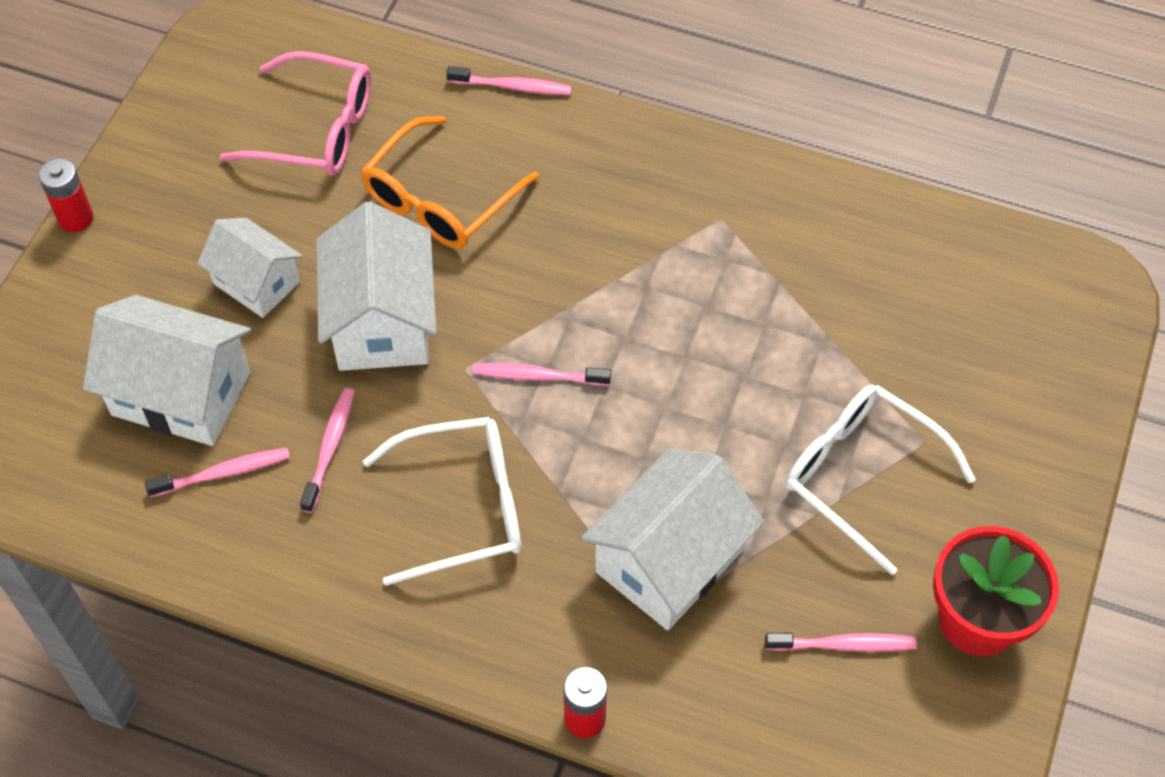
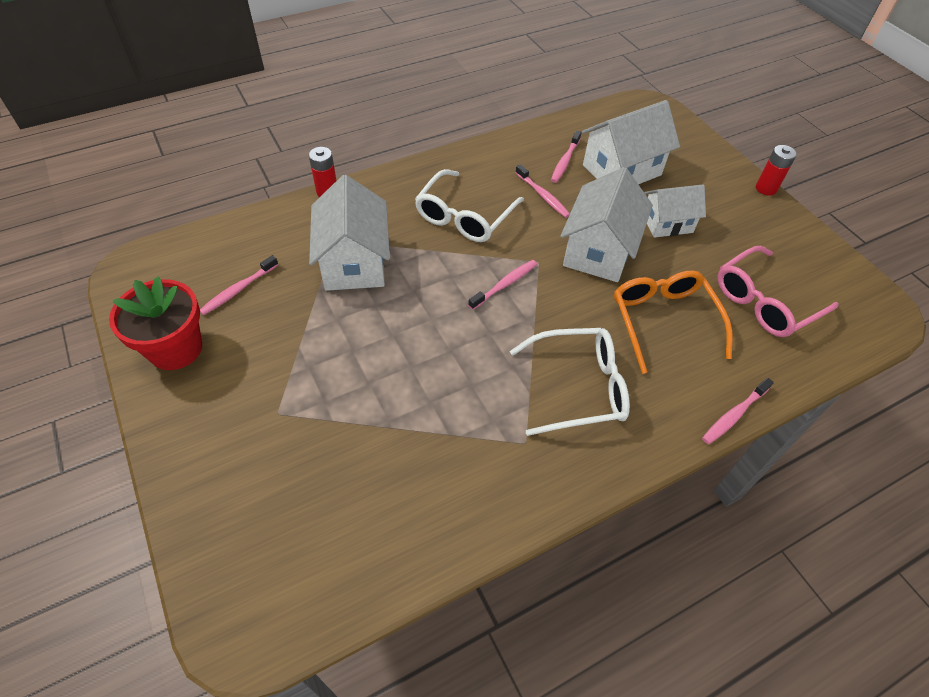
camera: 130 degrees right, 5 degrees down
white house [316,201,437,371] -> white house turned 75 degrees clockwise [560,167,653,282]
white glasses [786,385,976,575] -> white glasses moved to [510,328,630,436]

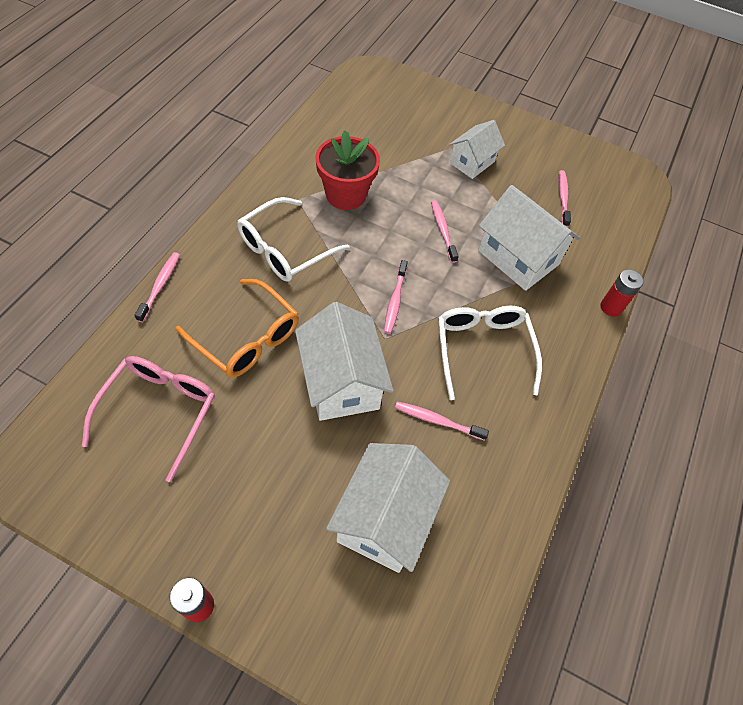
camera: 140 degrees right, 5 degrees up
red flower pot [109,277,202,370] -> red flower pot moved to [315,130,380,210]
pink toothbrush [551,131,582,183] -> pink toothbrush moved to [431,200,459,263]
white house [644,184,706,238] -> white house moved to [449,120,505,179]

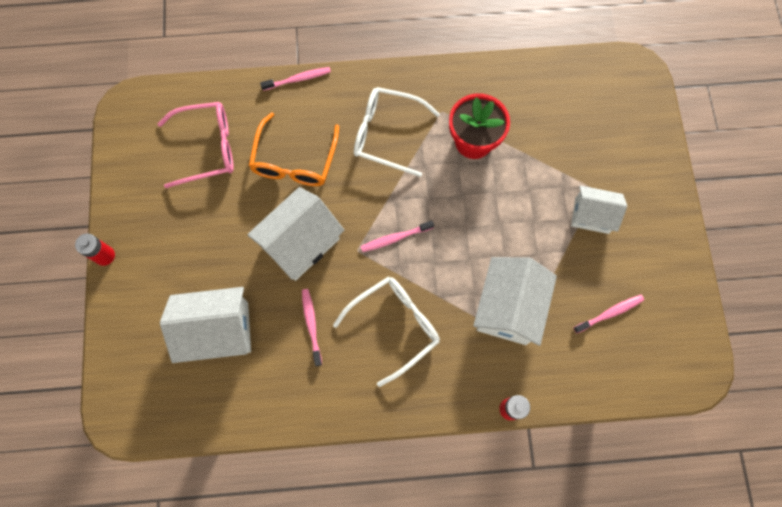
camera: 65 degrees right, 15 degrees up
pink toothbrush [431,200,459,263] -> none

